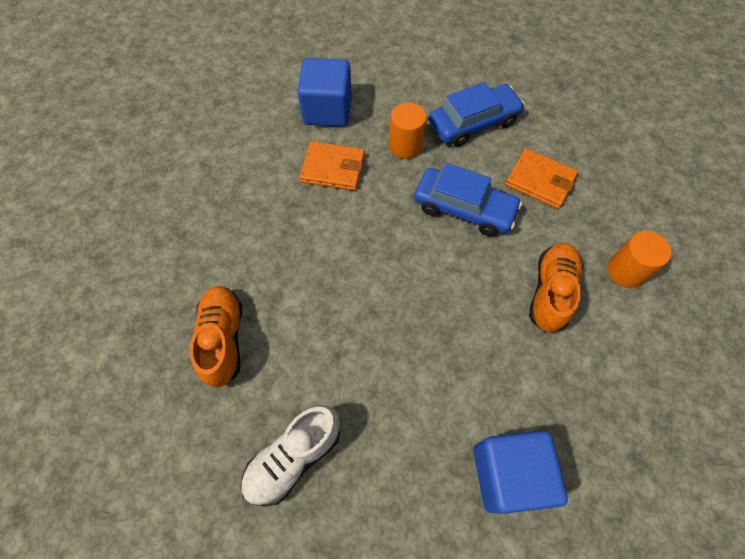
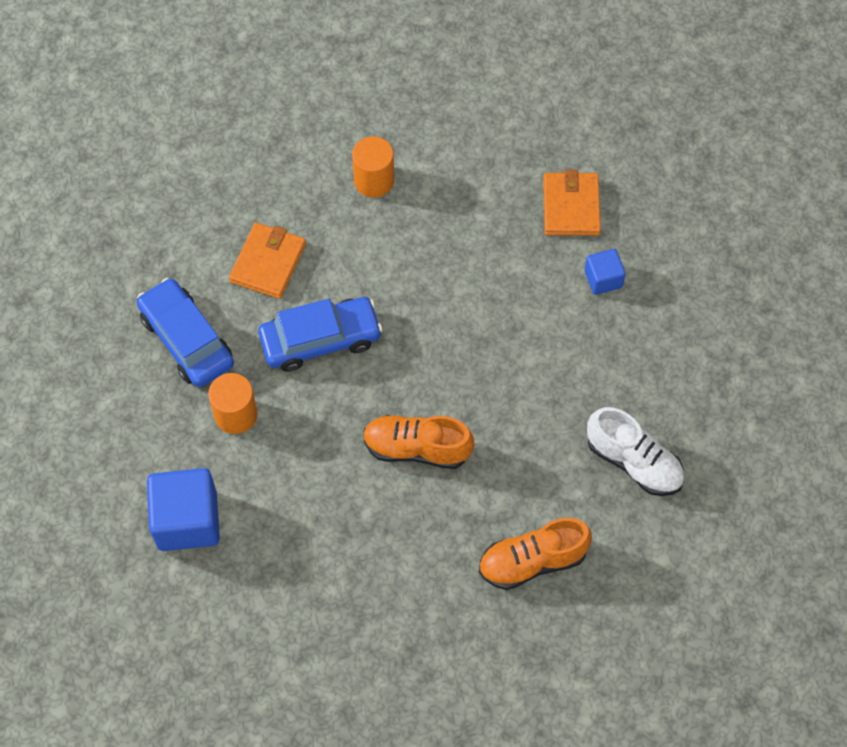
camera: 100 degrees left, 0 degrees up
orange wallet [300,141,365,191] -> orange wallet moved to [543,170,601,236]
blue car [414,163,522,236] -> blue car turned 60 degrees clockwise [258,297,382,372]
blue cube [473,430,568,514] -> blue cube [585,249,626,295], size x0.54
orange shoe [529,243,583,333] -> orange shoe moved to [363,415,474,469]

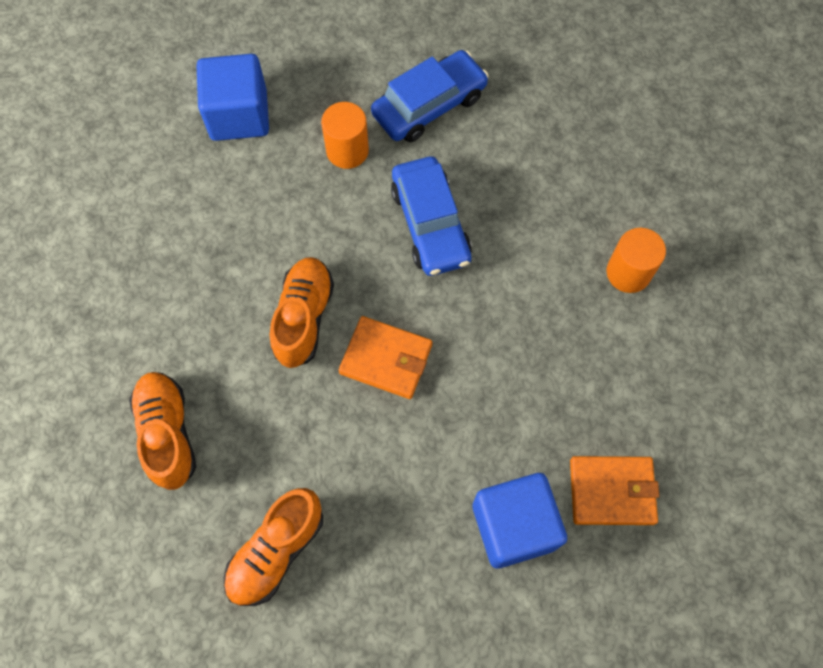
camera: 90 degrees right, 5 degrees up
orange wallet [229,223,306,299] -> orange wallet moved to [339,316,432,399]
blue cube [585,249,626,295] -> blue cube [473,473,567,569], size x1.85
white shoe [587,407,684,496] -> orange shoe [224,488,323,606]

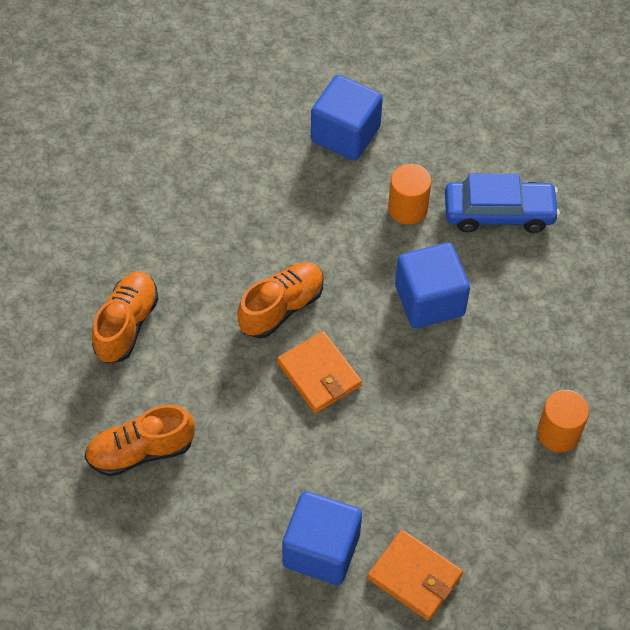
camera: 35 degrees right, 10 degrees down
blue car [391,157,472,276] -> blue cube [395,242,470,328]

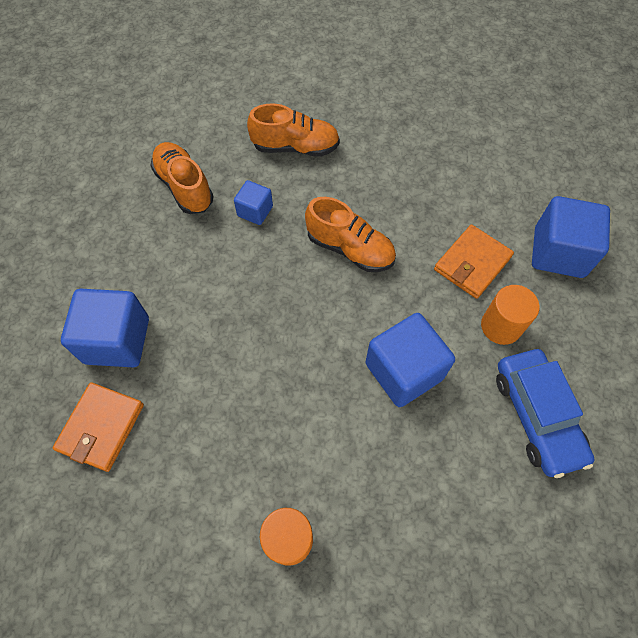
camera: 75 degrees right, 5 degrees up
orange wallet [277,331,362,413] -> orange wallet moved to [434,225,514,299]
none -> blue cube [234,180,273,225]

